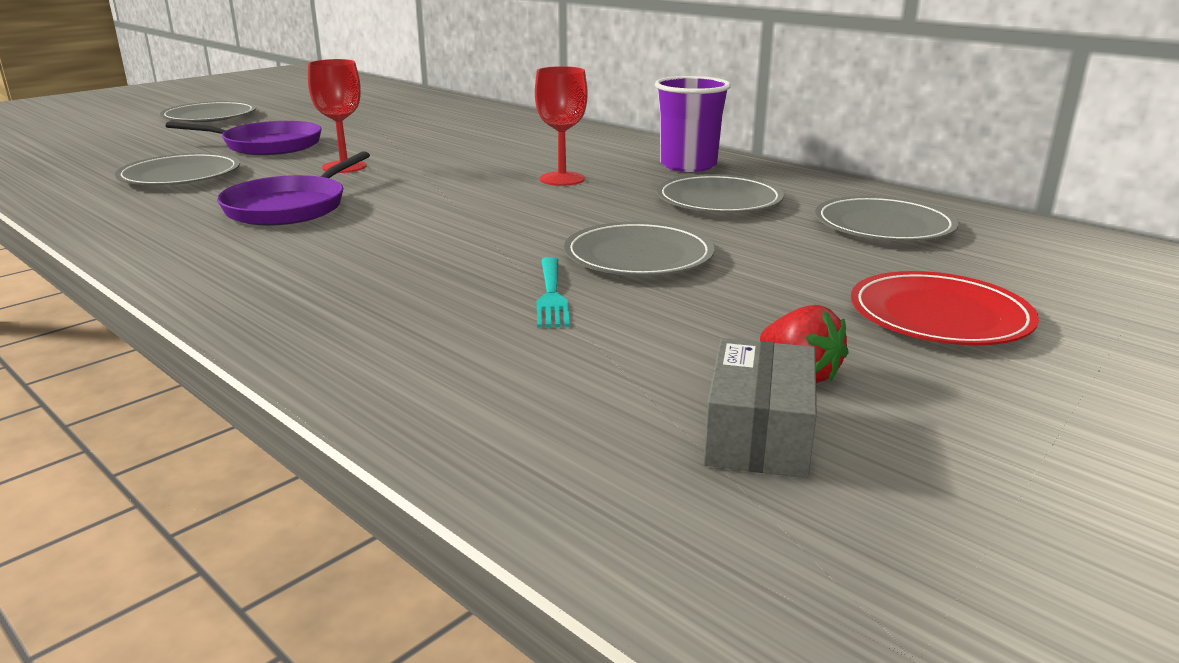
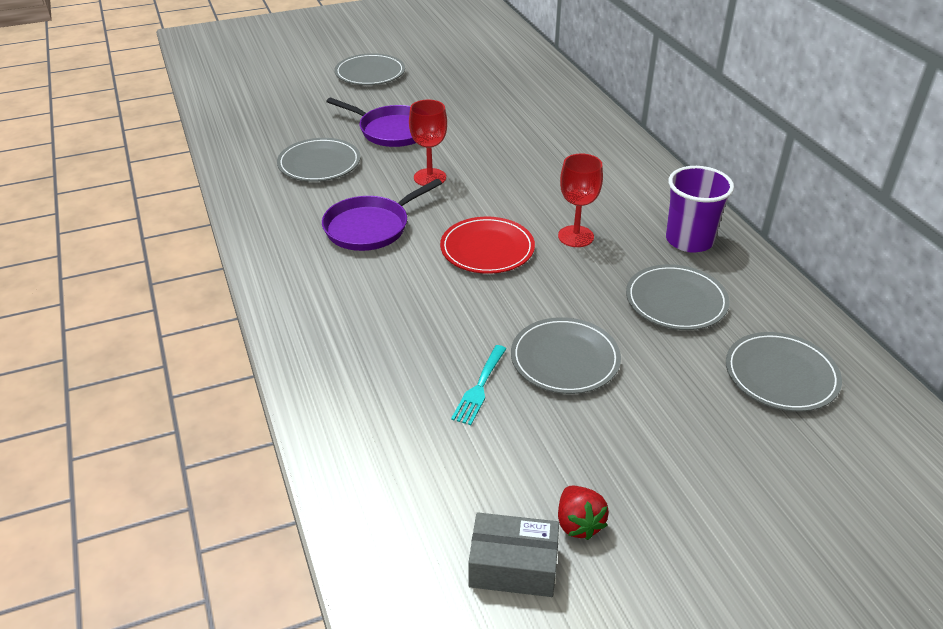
camera: 25 degrees right, 15 degrees up
grey box [703,338,817,478] -> grey box turned 60 degrees clockwise [469,512,559,597]
red plate [851,271,1039,345] -> red plate moved to [440,217,535,274]

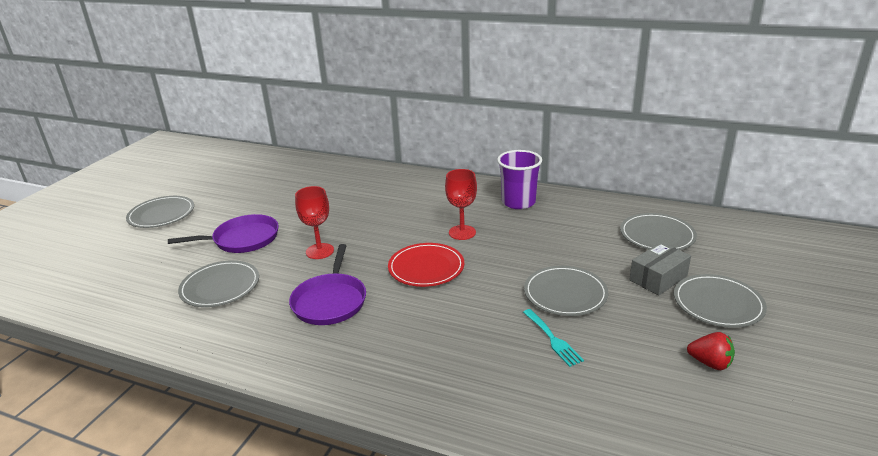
camera: 45 degrees left, 10 degrees down
grey box [469,512,559,597] -> grey box moved to [629,242,691,295]
grey plate [626,264,730,330] -> grey plate moved to [674,274,767,328]

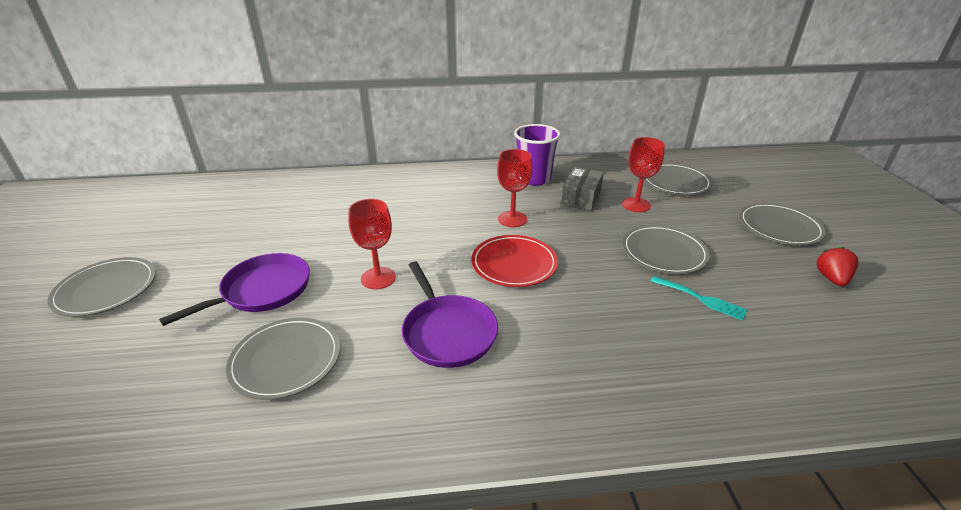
camera: 30 degrees left, 5 degrees up
grey box [629,242,691,295] -> grey box moved to [561,167,604,211]
red strawberry [687,332,735,370] -> red strawberry turned 75 degrees counterclockwise [816,247,859,286]
none -> red goblet [622,137,665,212]

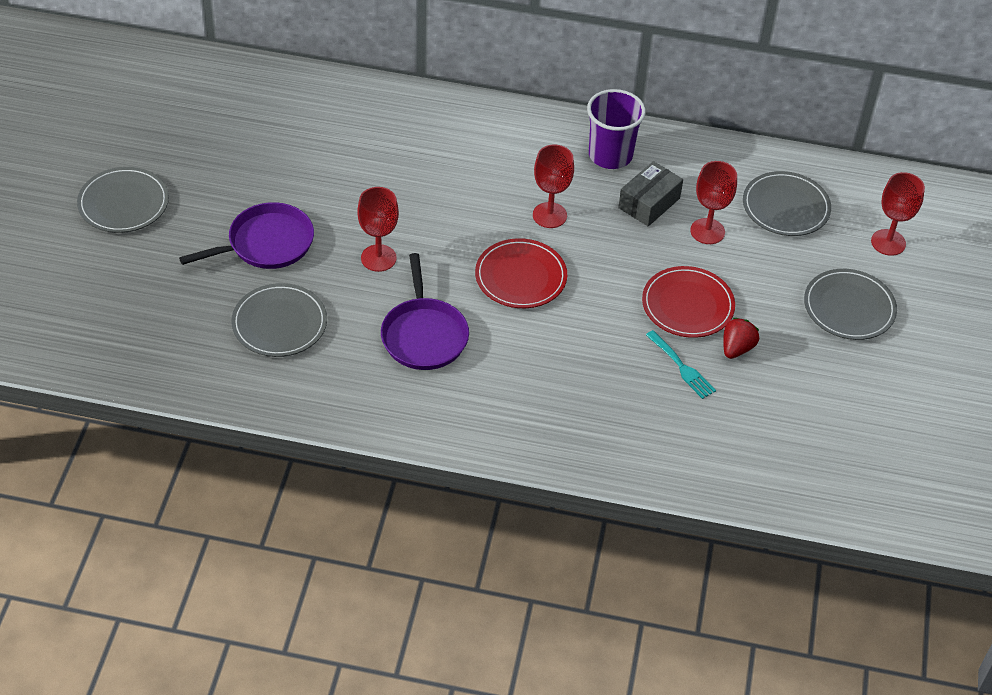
camera: 15 degrees right, 15 degrees up
grey plate [622,225,710,274] -> red plate [642,266,735,338]
red strawberry [816,247,859,286] -> red strawberry moved to [723,318,759,359]
none -> red goblet [871,172,925,256]

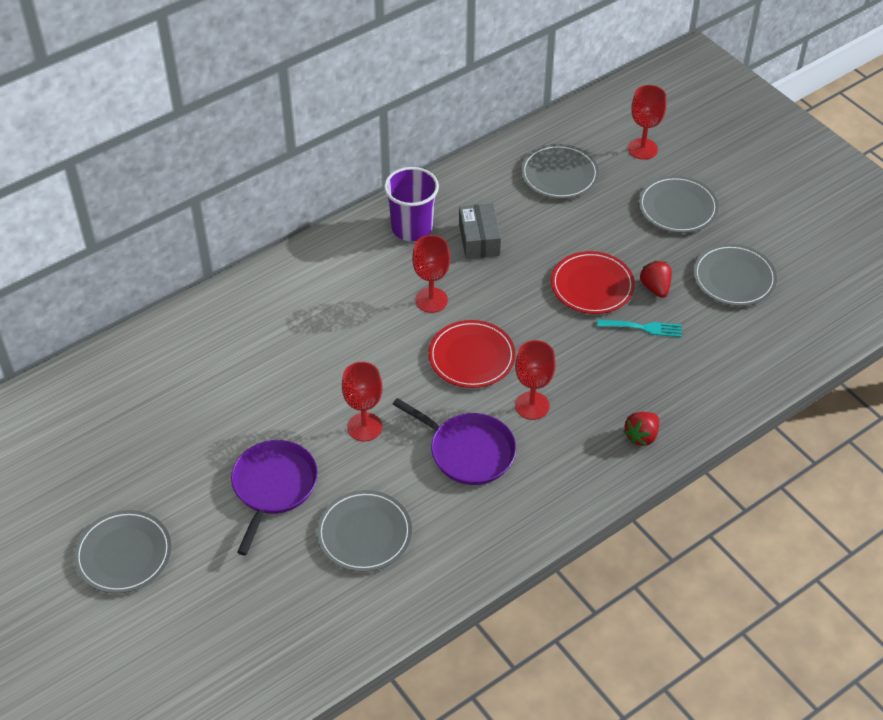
camera: 45 degrees left, 0 degrees up
red goblet [690,161,737,244] -> red goblet moved to [515,340,556,420]
none -> red strawberry [624,412,659,446]
none -> grey plate [693,244,777,306]

